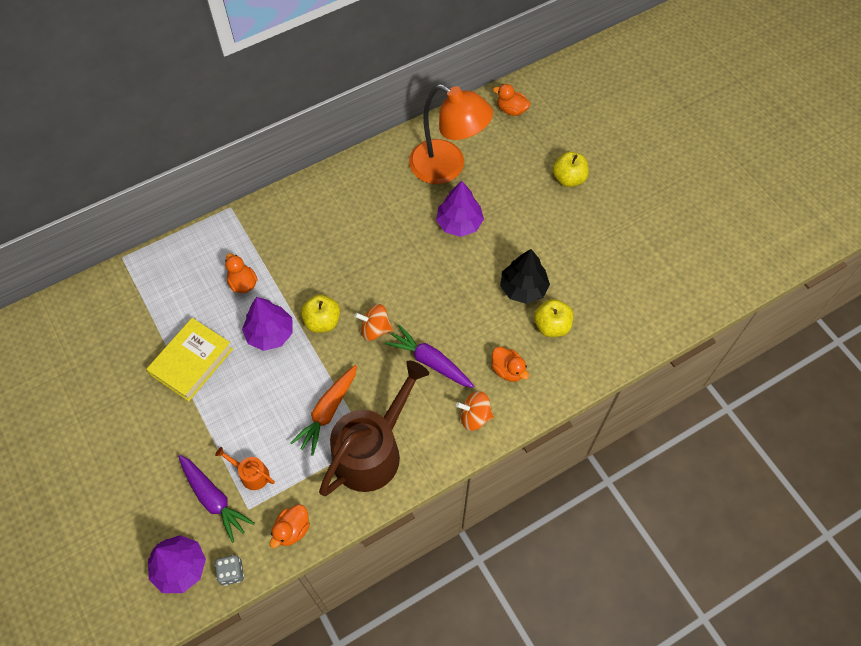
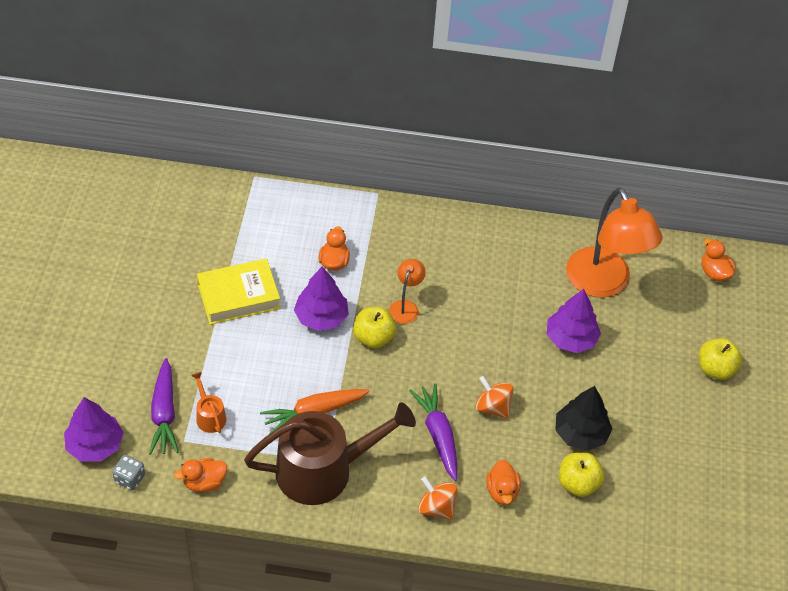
camera: 35 degrees right, 10 degrees down
orange spinning top [354,304,393,341] -> orange spinning top moved to [475,376,513,419]
none -> orange lamp [389,259,426,324]

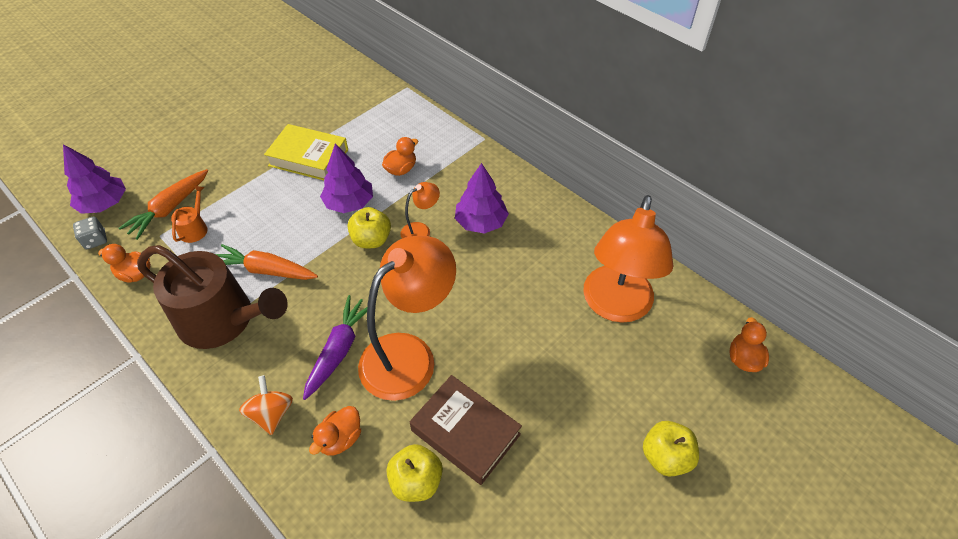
camera: 40 degrees right, 0 degrees up
purple carrot [149,358,179,455] -> orange carrot [119,169,208,240]
orange spinning top [475,376,513,419] -> orange lamp [358,236,456,401]
purple tree [547,289,601,353] -> purple tree moved to [455,163,509,234]
black tree [555,386,612,451] -> brown book [410,375,522,485]

